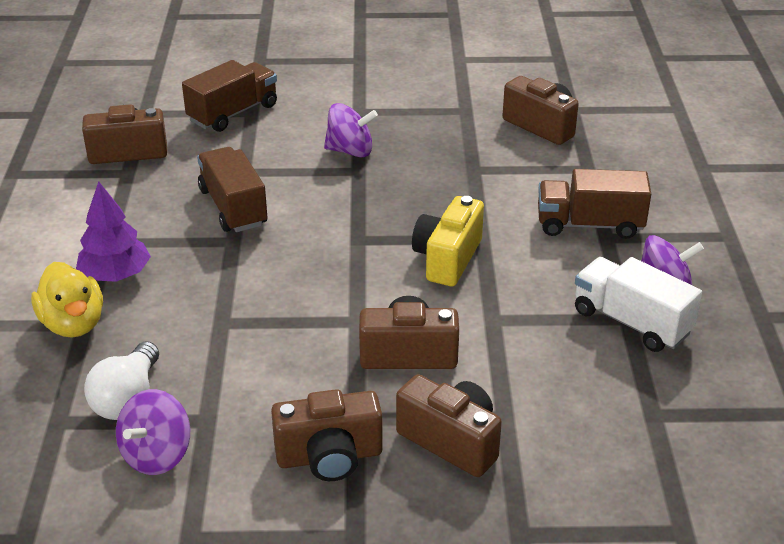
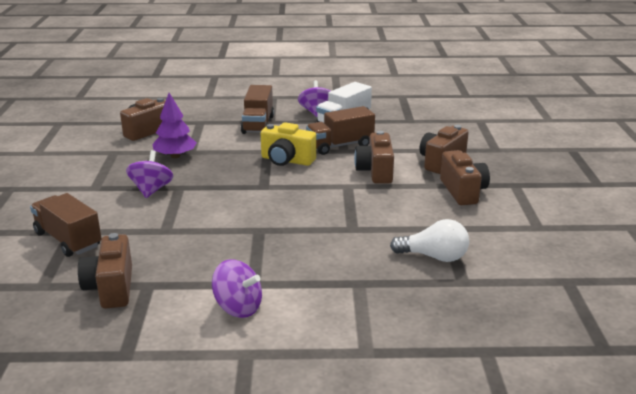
camera: 90 degrees left, 10 degrees down
yellow duck [31,262,103,337] -> none
purple tree [76,181,151,282] -> purple tree moved to [153,93,197,158]
purple spinning top [116,389,190,475] -> purple spinning top moved to [212,259,262,318]
brown truck [197,147,267,232] -> brown truck moved to [306,106,375,155]

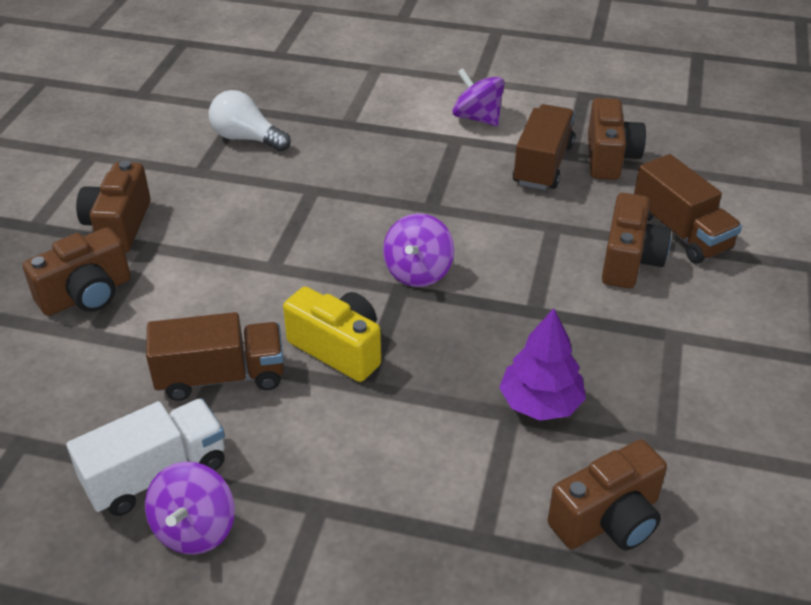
camera: 165 degrees left, 15 degrees up
purple spinning top [126,150,173,198] -> purple spinning top moved to [383,213,454,287]
brown truck [241,85,274,134] -> brown truck moved to [513,104,575,190]
brown camera [354,131,394,183] -> brown camera moved to [602,193,671,288]

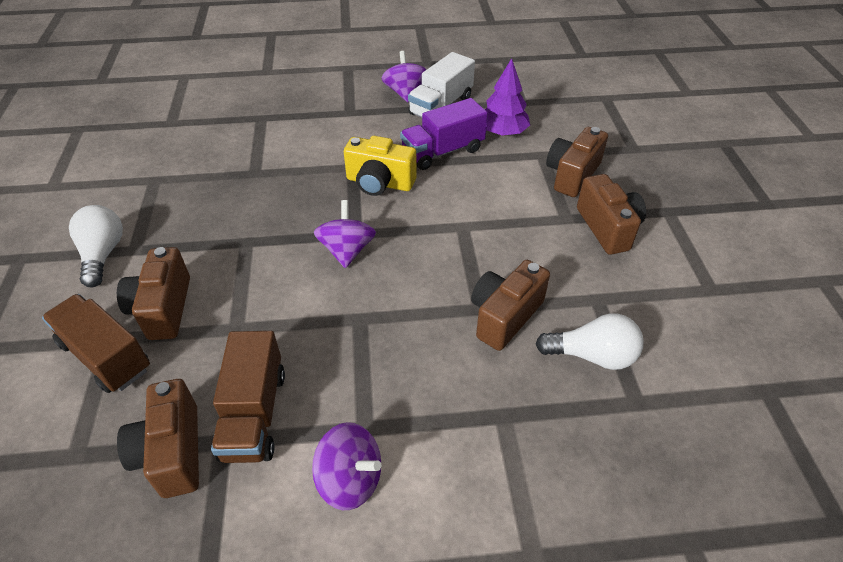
camera: 160 degrees right, 5 degrees up
brown truck [146,312,284,401] -> purple truck [400,98,488,170]
purple tree [499,308,586,421] -> purple tree moved to [485,58,530,136]
brown camera [548,439,667,550] -> brown camera moved to [471,260,550,351]
none -> white light bulb [69,205,123,287]

